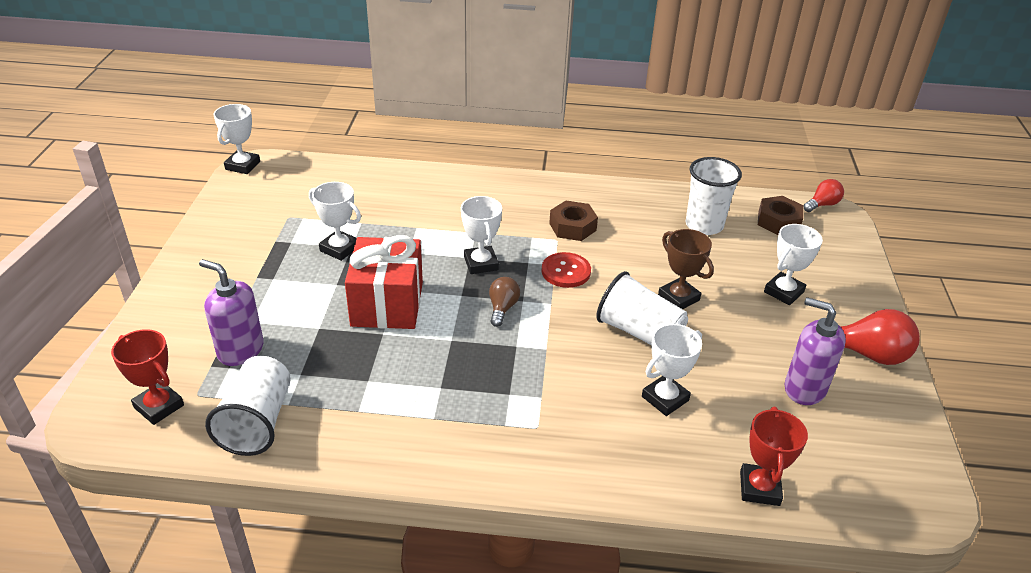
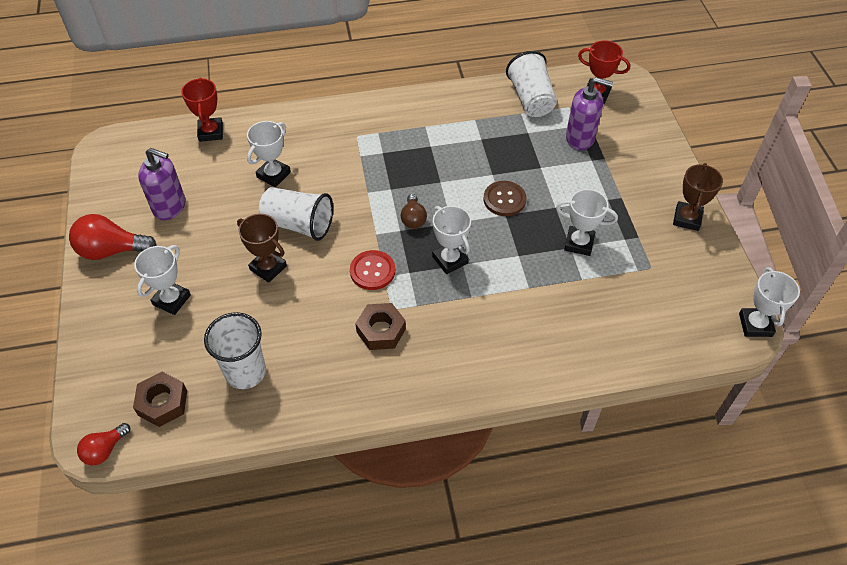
camera: 165 degrees right, 15 degrees up
red gift [345,235,423,329] -> brown button [483,181,526,216]
none -> brown trophy [673,163,723,231]

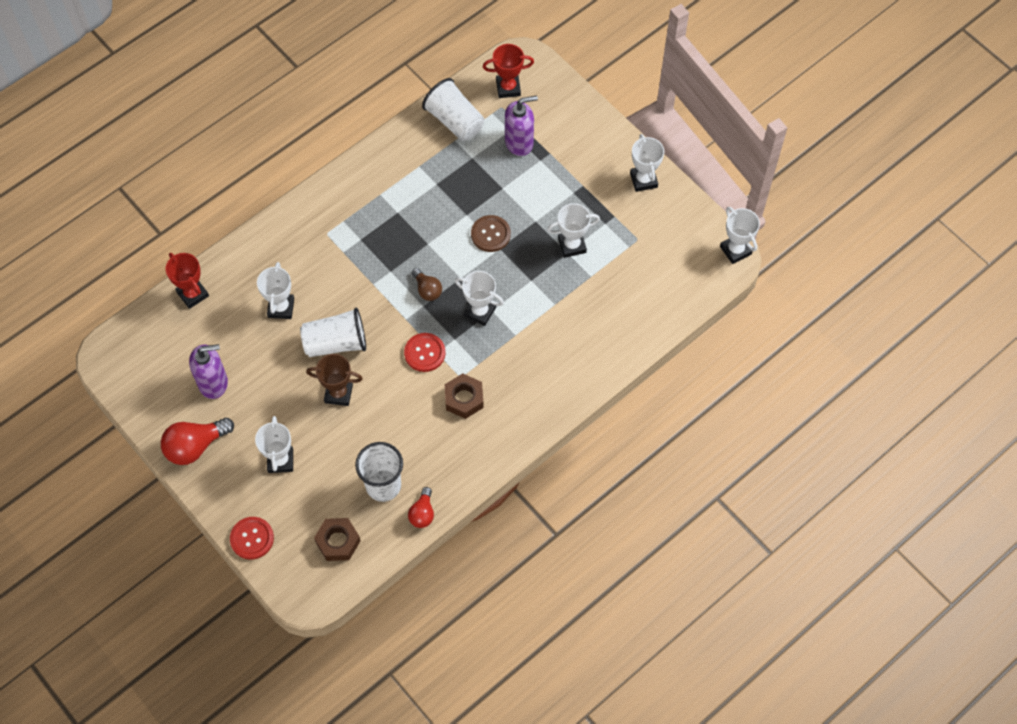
camera: 30 degrees left, 10 degrees up
red light bulb [77,423,130,465] -> red light bulb moved to [408,487,434,528]
brown trophy [673,163,723,231] -> white trophy [630,134,664,192]
none -> red button [230,517,274,560]

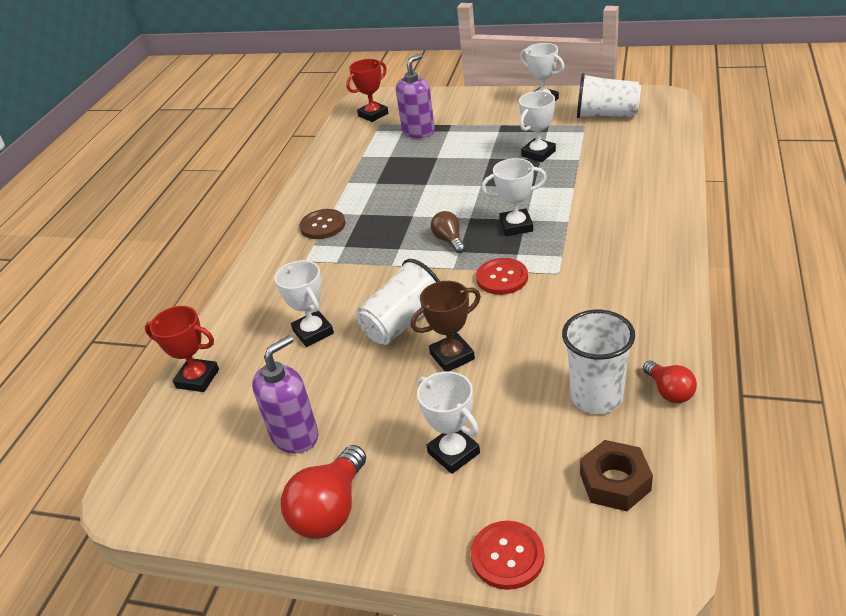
camera: 30 degrees left, 25 degrees down
brown light bulb [412,268,442,301] -> brown light bulb turned 135 degrees counterclockwise [431,211,465,253]
white cup [422,78,484,141] -> white cup moved to [577,73,641,118]
brown nut [444,373,484,419] -> none
brown button [471,215,511,252] -> brown button moved to [300,209,345,239]
white trophy [720,207,760,264] -> none

